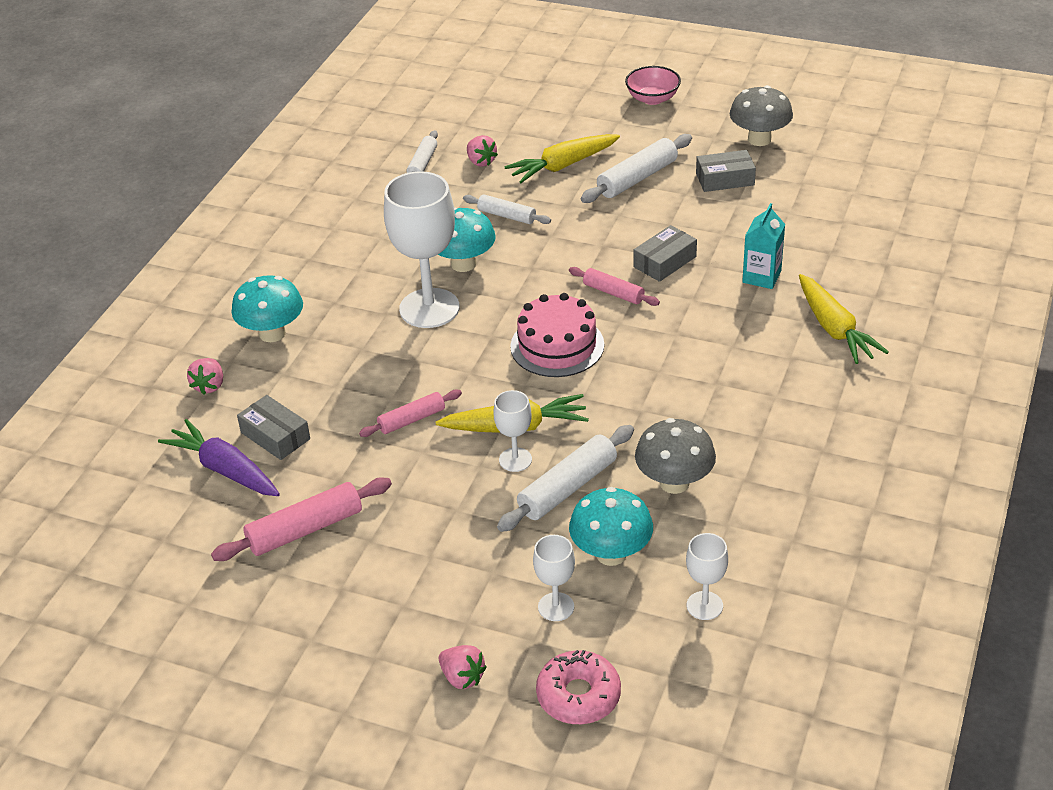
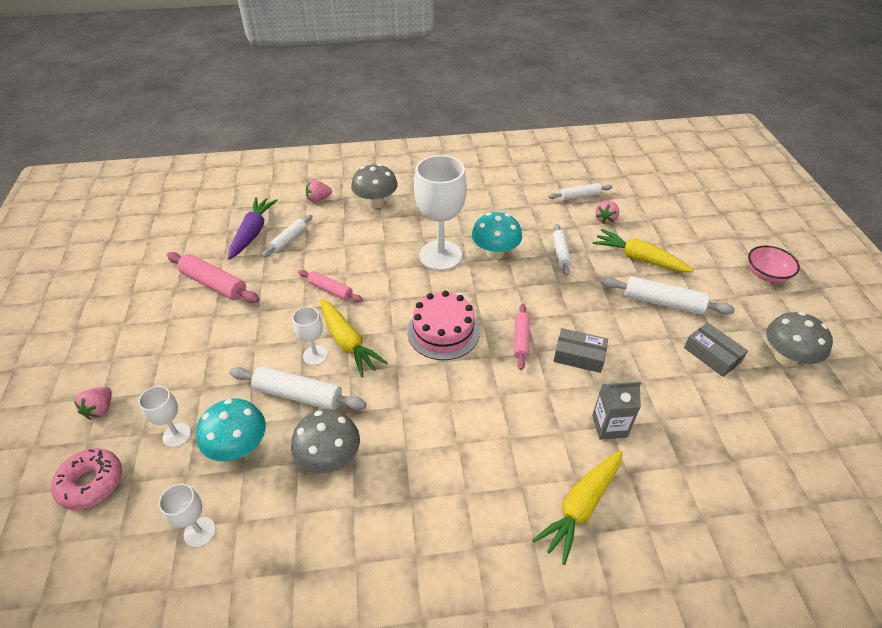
camera: 60 degrees right, 5 degrees up
turquoise mushroom [231,275,303,342] -> grey mushroom [351,164,398,209]
grey box [237,395,310,460] -> white rolling pin [262,215,313,258]
turquoise carton [742,203,785,289] -> grey carton [592,381,641,440]

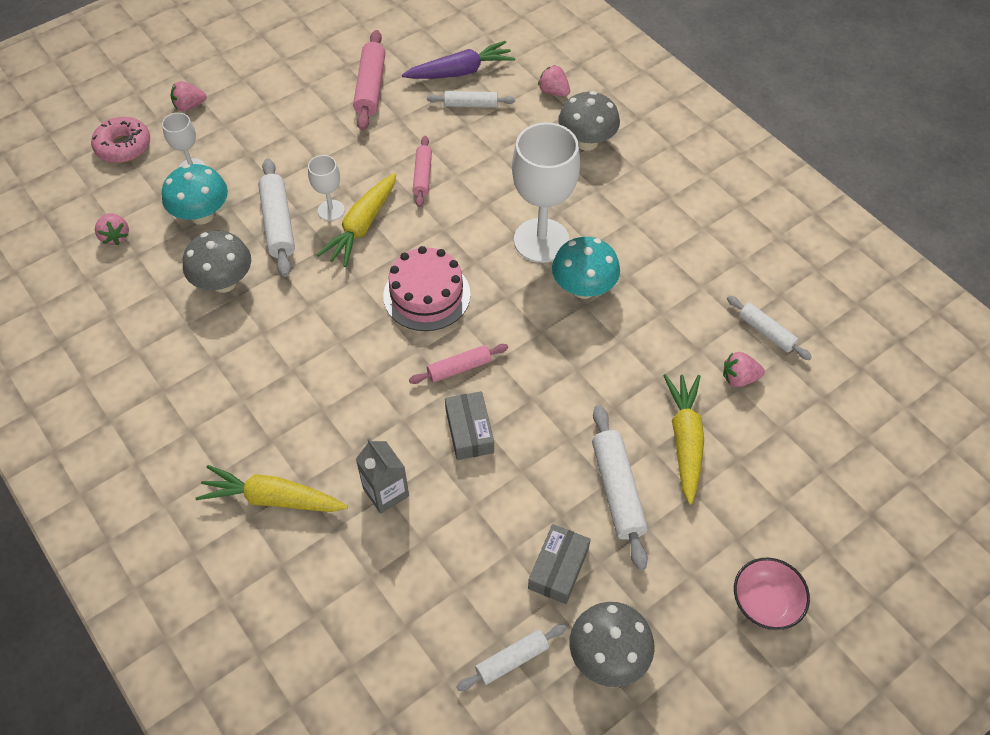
camera: 60 degrees right, 10 degrees up
white goblet [159,484,216,547] -> pink strawberry [95,213,129,245]
white rolling pin [552,224,571,276] -> white rolling pin moved to [457,624,567,691]

